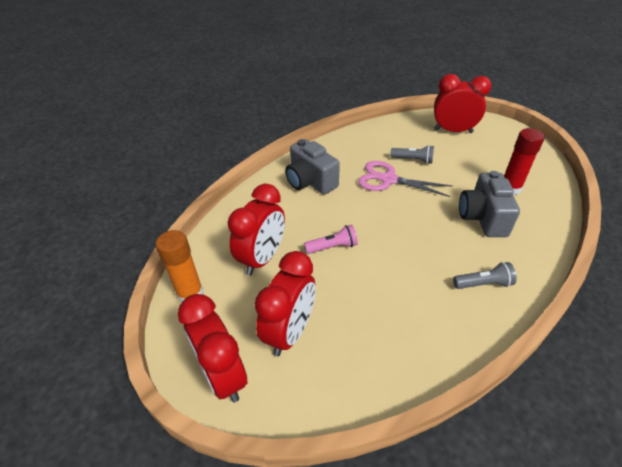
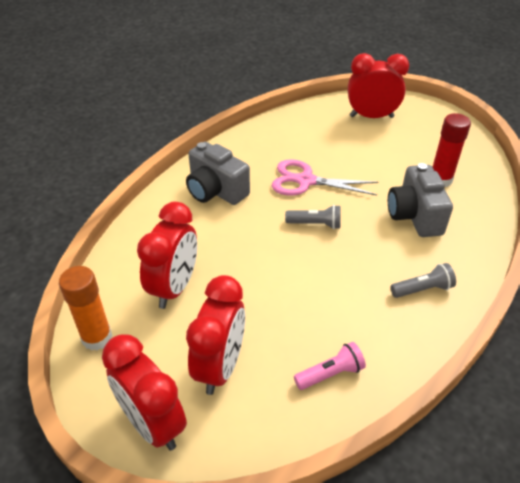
camera: 10 degrees left, 0 degrees up
pink flashlight [304,225,358,254] -> pink flashlight moved to [294,342,366,390]
grey flashlight [390,145,434,164] -> grey flashlight moved to [285,205,341,229]

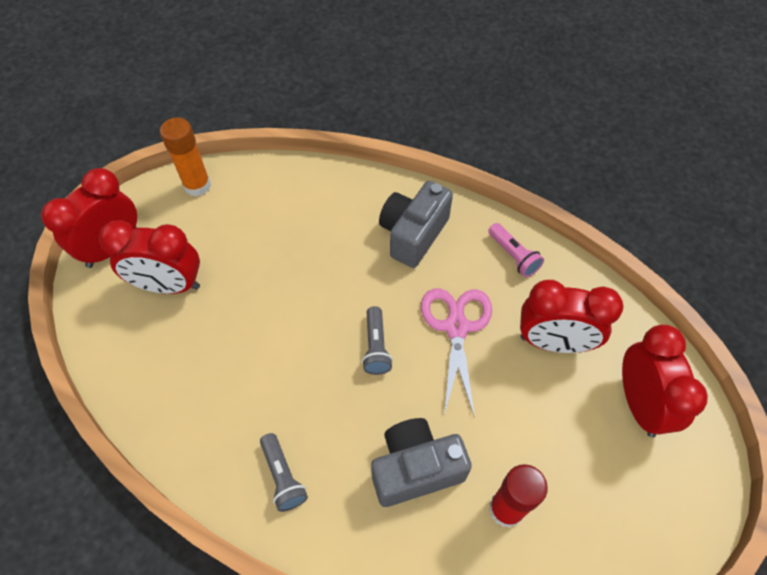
camera: 80 degrees right, 15 degrees up
red clock [137,202,197,309] -> red clock moved to [520,280,623,353]
pink flashlight [294,342,366,390] -> pink flashlight moved to [488,223,544,277]

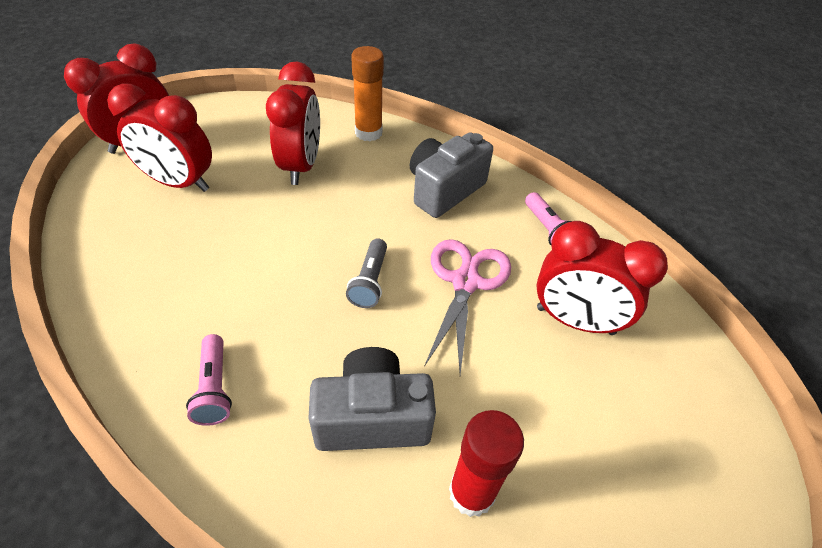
camera: 10 degrees right, 10 degrees down
orange glue stick [160,117,211,197] -> orange glue stick moved to [351,46,384,141]
grey flashlight [260,433,308,512] -> pink flashlight [186,334,232,426]
red clock [622,325,708,437] -> red clock moved to [266,61,320,185]

